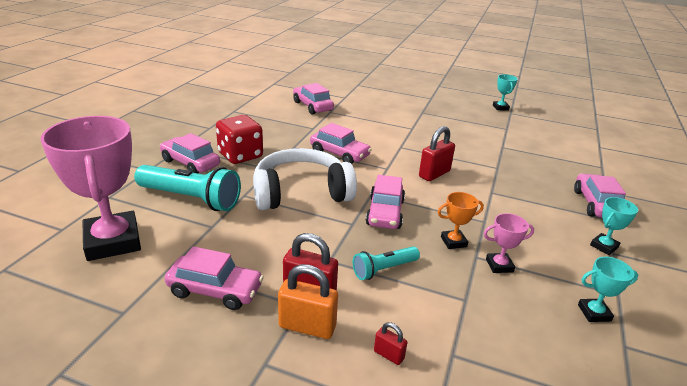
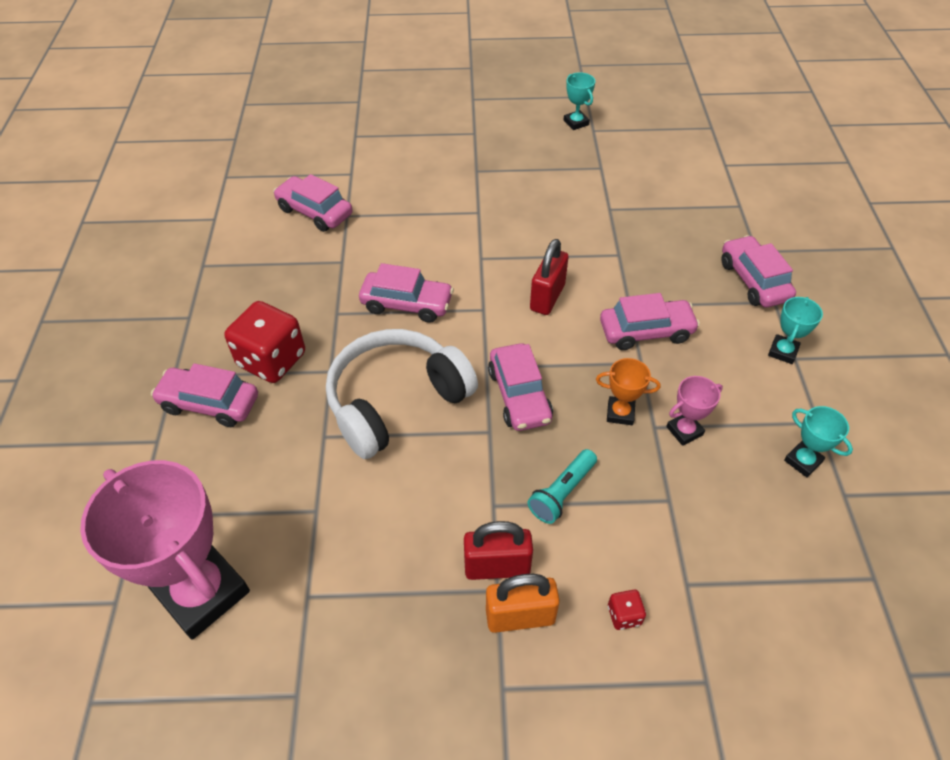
camera: 20 degrees left, 20 degrees up
turquoise flashlight [134,165,241,211] -> none
pink car [165,246,264,310] -> pink car moved to [600,293,700,350]
red padlock [374,322,407,365] -> red dice [608,590,646,630]
orange trophy [438,192,484,249] -> orange trophy turned 45 degrees clockwise [596,358,660,425]
turquoise trophy [578,257,638,322] -> turquoise trophy turned 75 degrees clockwise [784,406,853,477]

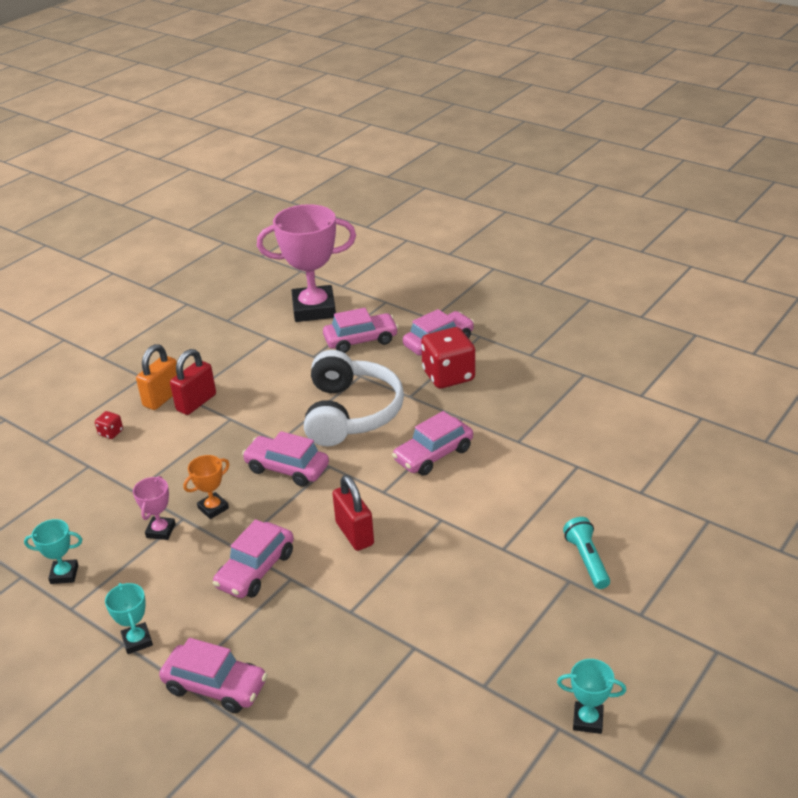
camera: 130 degrees right, 15 degrees down
pink car [273,174,353,232] -> pink car moved to [323,308,399,353]
turquoise flashlight [528,449,597,524] -> turquoise flashlight moved to [563,517,610,589]

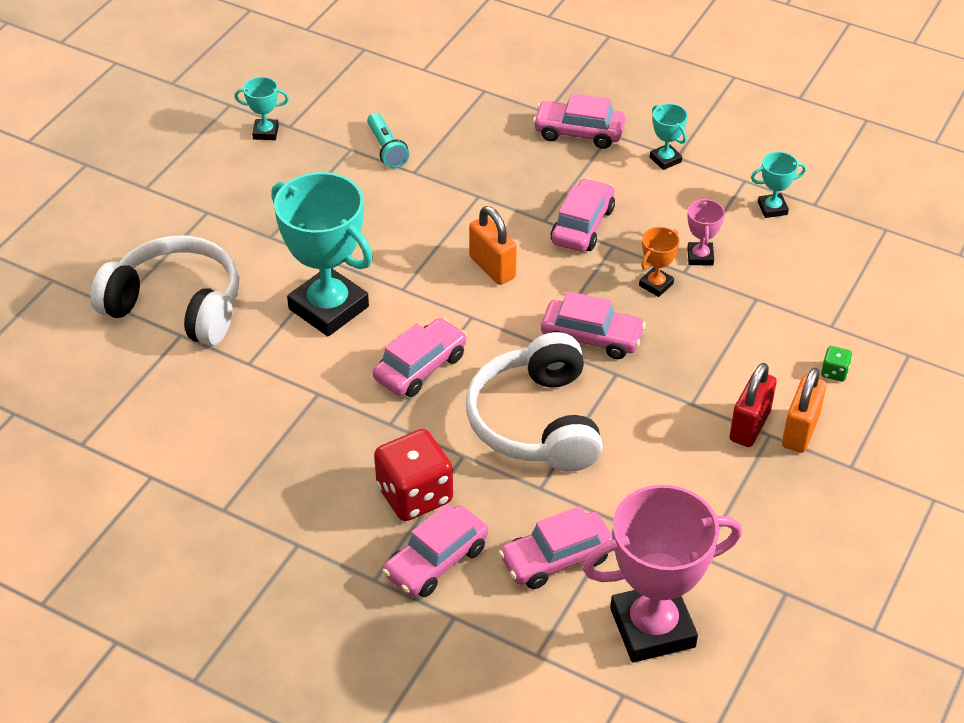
camera: 170 degrees right, 10 degrees up
red dice [95,411,123,439] -> green dice [821,346,852,382]
red padlock [332,475,374,551] -> orange padlock [469,206,517,285]
turquoise flashlight [563,517,610,589] -> turquoise flashlight moved to [367,113,409,168]
none -> white headphones [90,236,239,346]
none -> turquoise trophy [271,172,373,336]

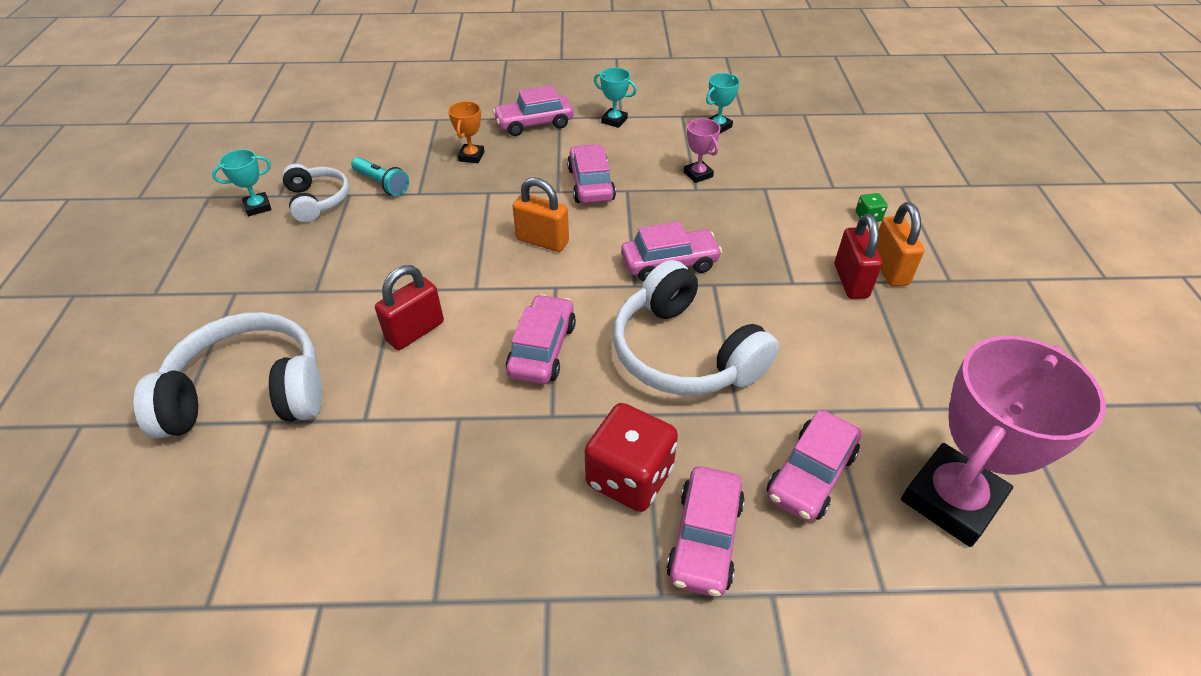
camera: 30 degrees left, 0 degrees up
turquoise trophy [271,172,373,336] -> red padlock [375,265,444,350]
orange trophy [639,227,680,297] -> orange trophy moved to [448,101,484,163]
none -> white headphones [282,164,349,223]

